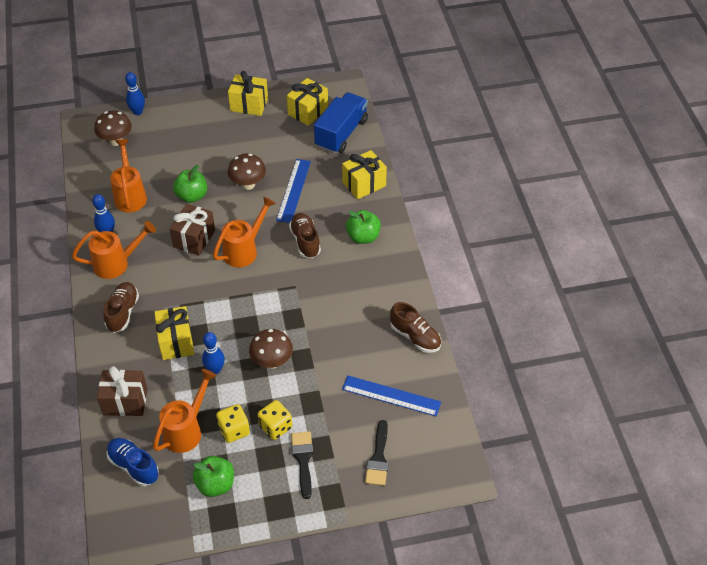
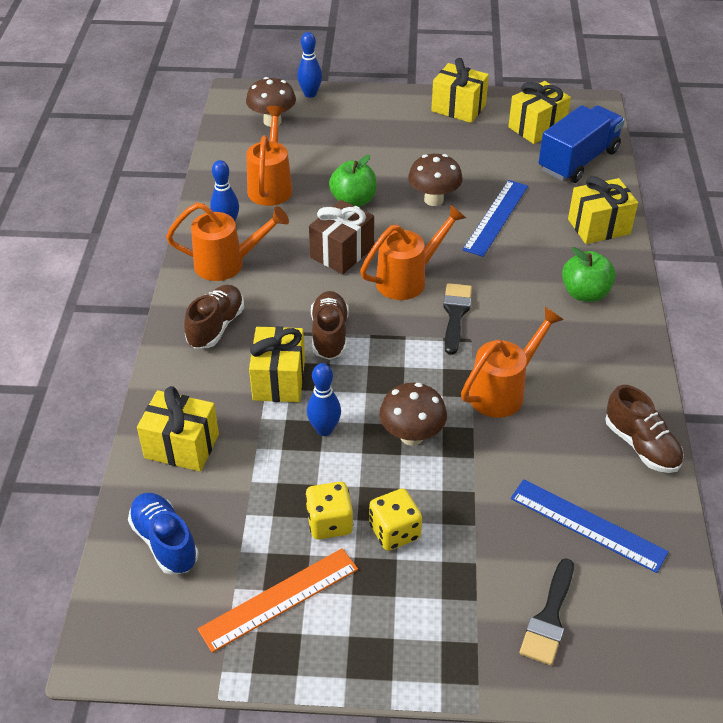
camera: 15 degrees right, 5 degrees down
brown gift [97,366,147,416] -> yellow gift [137,386,219,471]
orange watering can [153,369,217,453] -> orange watering can moved to [461,307,564,418]
green apple [193,456,234,497] -> orange ruler [198,548,358,653]
brown shoe [289,213,321,258] -> brown shoe moved to [311,291,348,360]
black brush [291,431,313,499] -> black brush moved to [443,283,472,355]

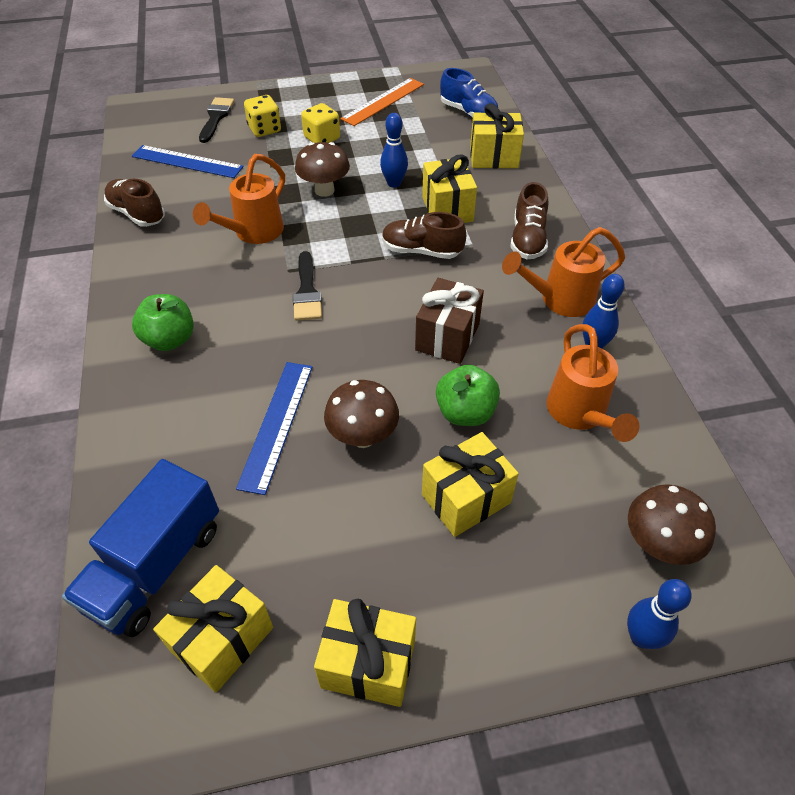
camera: 165 degrees right, 5 degrees up
yellow dice [305,482,353,539] -> yellow dice moved to [244,95,281,137]
brown shoe [311,291,348,360] -> brown shoe turned 120 degrees clockwise [382,212,466,259]
orange watering can [360,205,466,300] -> none
yellow gift [568,176,638,244] -> yellow gift moved to [422,432,519,537]

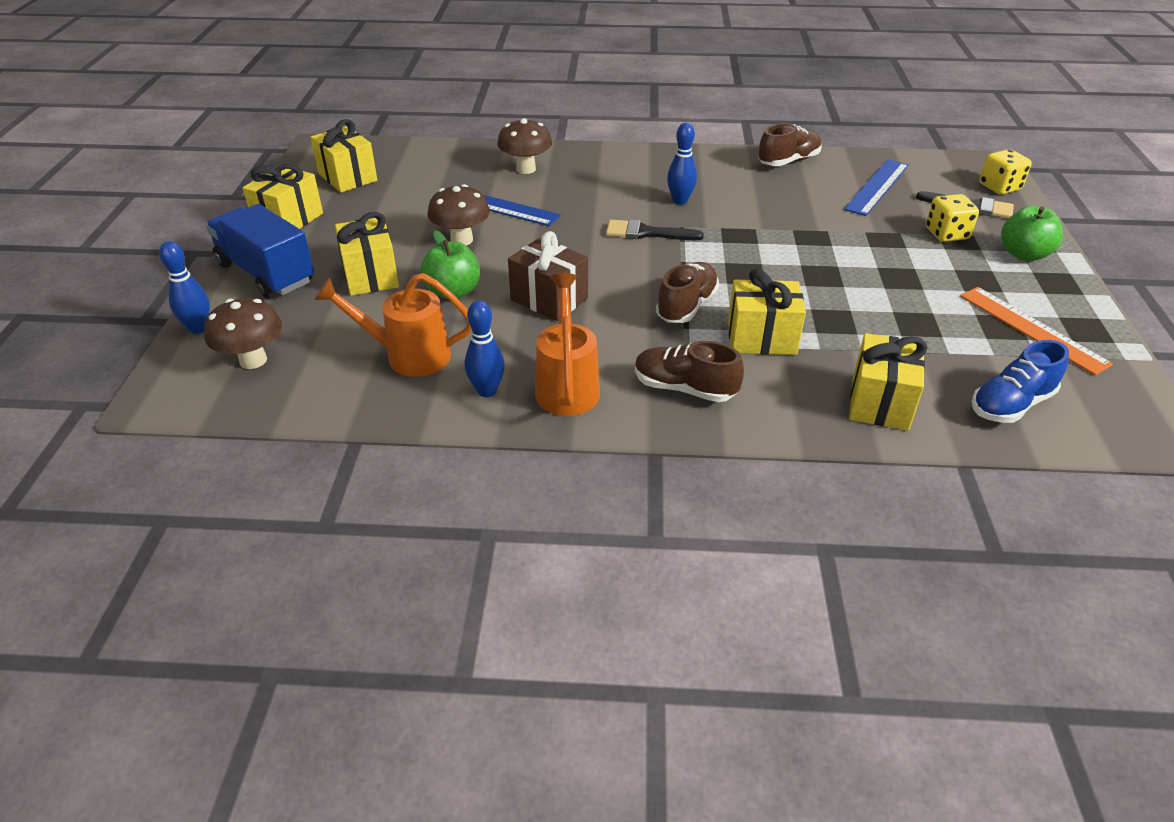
camera: 105 degrees right, 10 degrees down
blue truck [62,459,219,637] -> blue truck moved to [206,204,314,299]
green apple [132,294,194,351] -> green apple moved to [1001,206,1063,261]
orange watering can [193,154,285,244] -> none
brown mushroom [295,142,350,197] -> brown mushroom moved to [497,118,552,174]
yellow dice [301,103,340,143] -> yellow dice moved to [979,149,1032,194]
blue bowling pin [380,113,408,188] -> blue bowling pin moved to [667,123,697,205]

